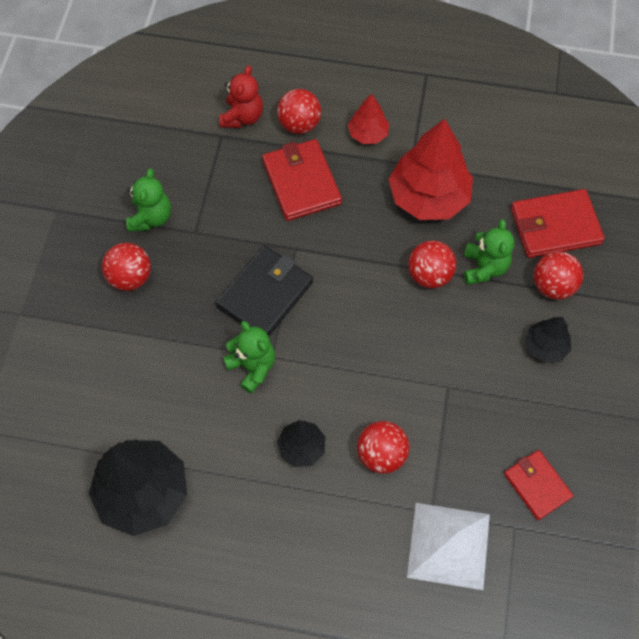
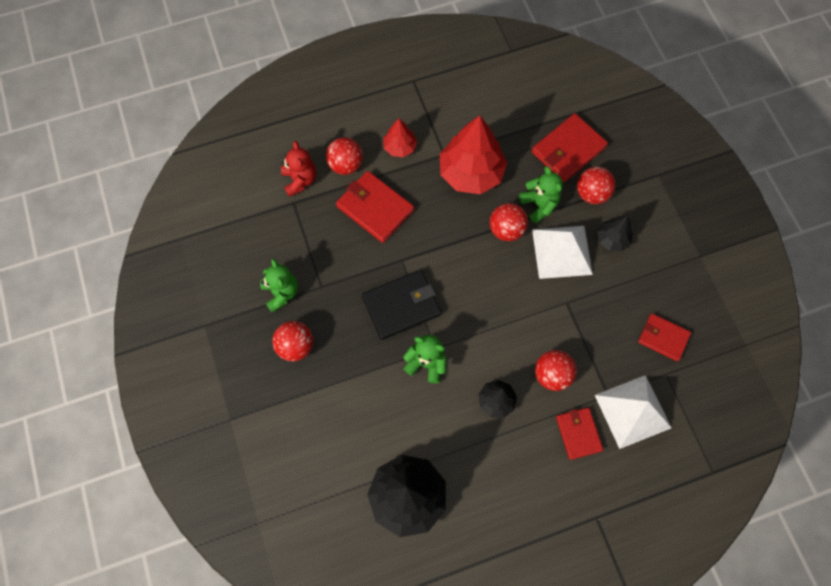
camera: 30 degrees left, 5 degrees up
black wallet [216,246,313,336] -> black wallet turned 60 degrees clockwise [362,270,442,340]
none -> white pyramid [532,226,593,279]
none -> red wallet [556,407,603,460]

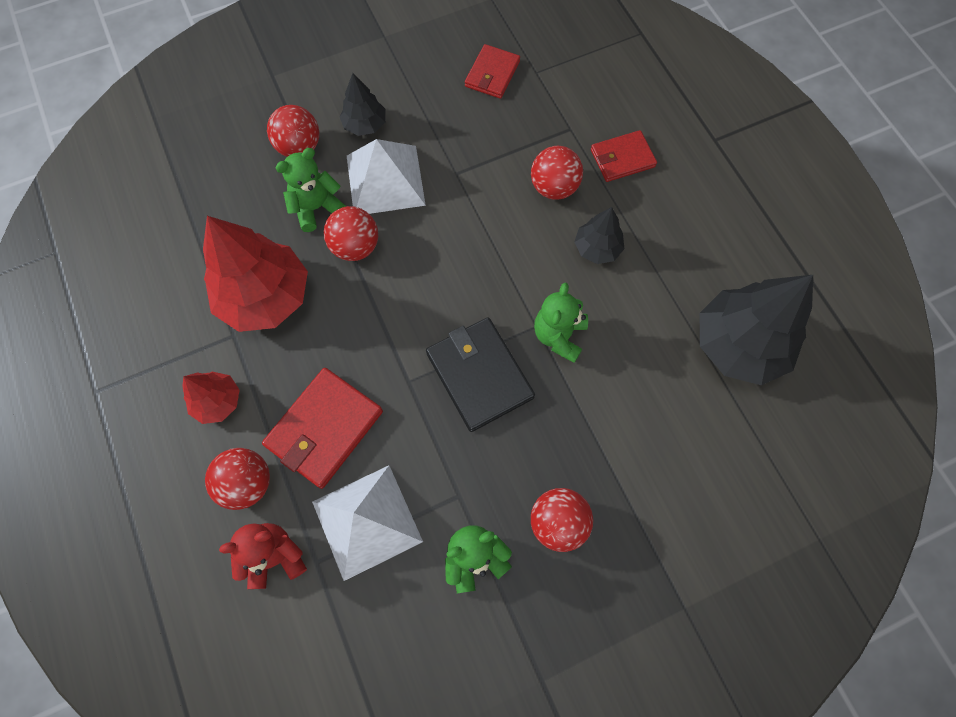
camera: 95 degrees left, 0 degrees up
red wallet [532,113,608,182] -> none
white pyramid [595,375,671,449] -> white pyramid moved to [312,465,423,581]

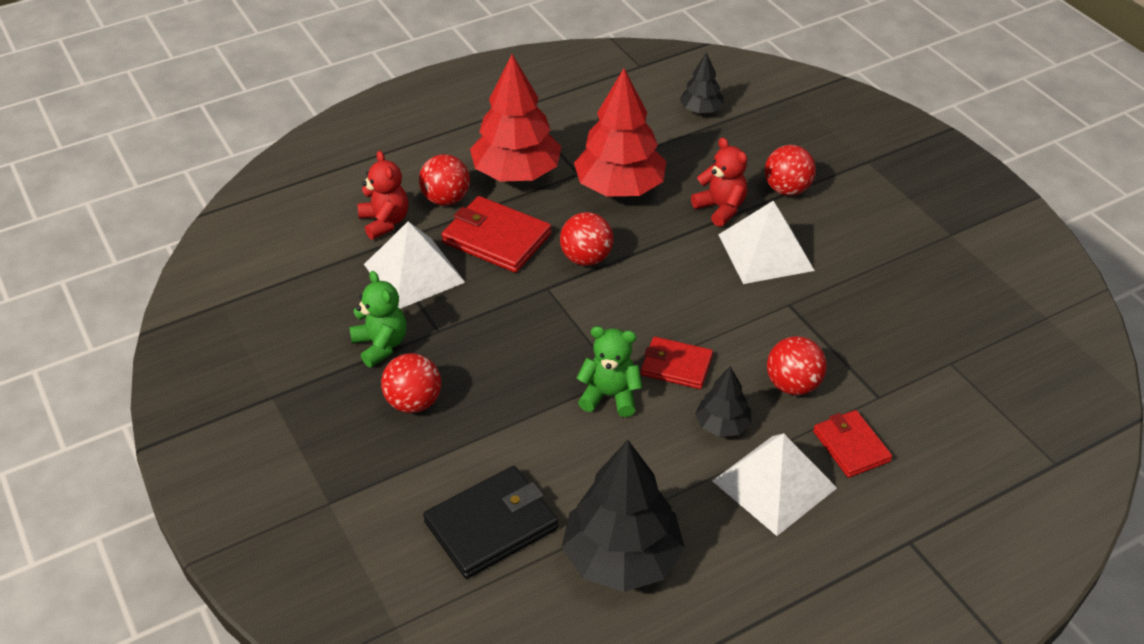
camera: 85 degrees right, 25 degrees down
red tree [182,372,240,424] -> red tree [470,54,562,182], size x1.95
green teddy bear [275,148,346,232] -> red teddy bear [691,138,747,227]
red ball [324,206,378,261] -> red ball moved to [560,212,613,266]
black tree [340,73,386,136] -> black tree moved to [680,52,724,113]
black wallet [426,317,535,432] -> black wallet moved to [423,466,558,579]
red wallet [465,44,520,99] -> red wallet moved to [641,337,713,389]
none -> white pyramid [713,433,837,536]

